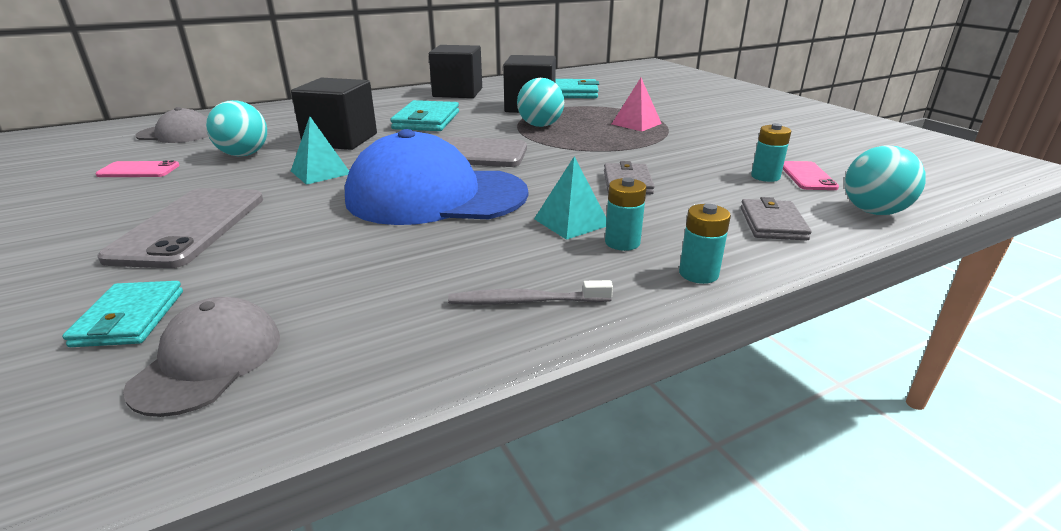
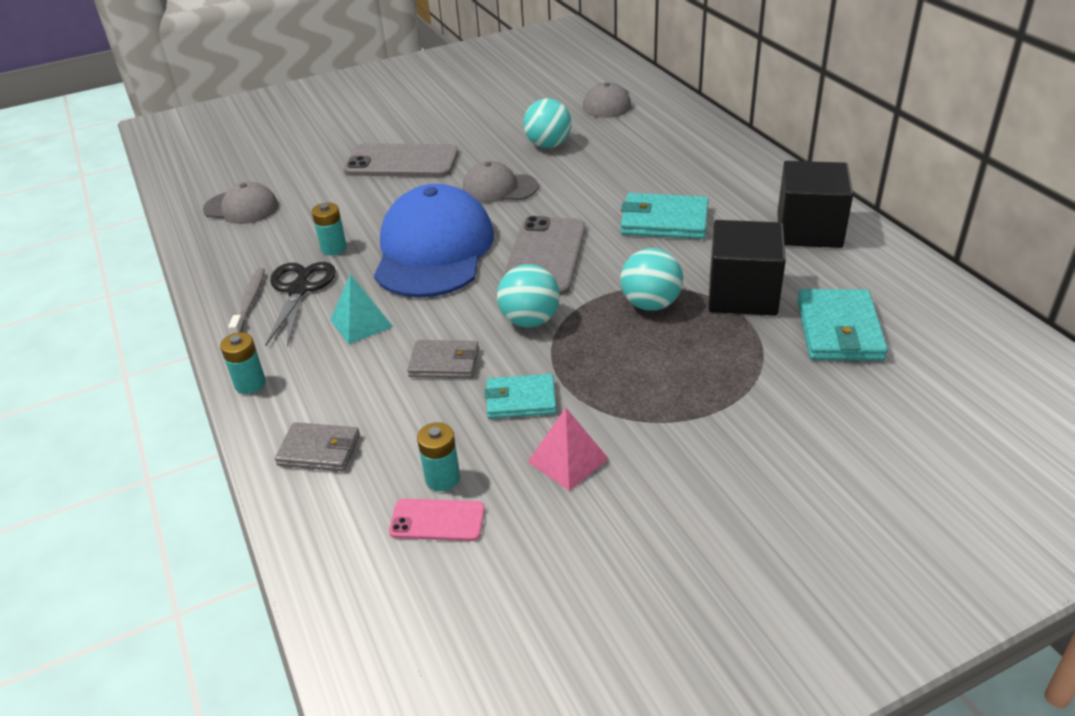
camera: 95 degrees right, 10 degrees up
turquoise wallet [62,281,183,347] -> turquoise wallet moved to [484,374,557,419]
pink phone [95,160,180,177] -> none
black cube [291,78,377,150] -> none
turquoise pyramid [291,116,349,185] -> grey cap [463,161,538,203]
turquoise battery [605,177,646,251] -> turquoise battery moved to [312,202,347,256]
pink pyramid [612,78,662,132] -> pink pyramid moved to [528,408,609,491]
turquoise ball [845,145,926,215] -> turquoise ball moved to [497,264,560,328]
none -> black scissors [265,262,336,347]

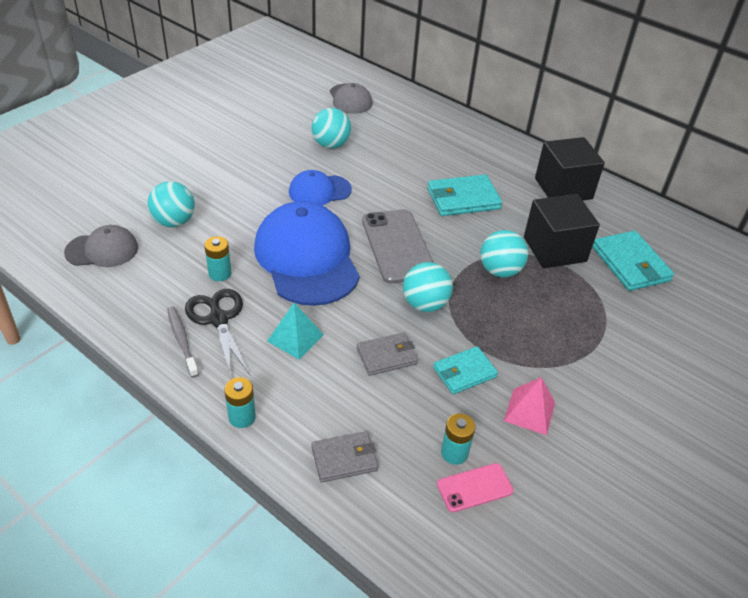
camera: 30 degrees left, 5 degrees up
grey phone [344,143,458,177] -> none
grey cap [463,161,538,203] -> blue cap [289,170,352,205]
none -> turquoise ball [148,181,195,227]

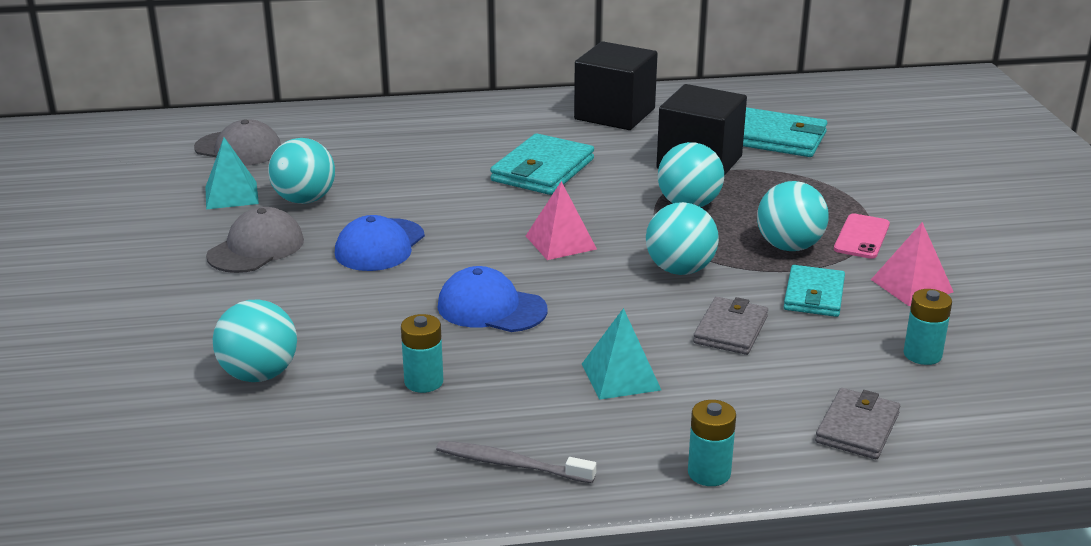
camera: 45 degrees left, 15 degrees down
grey cap [64,225,138,267] -> grey cap moved to [206,207,304,273]
black scissors [185,289,250,376] -> none
blue cap [254,201,360,306] -> blue cap [438,266,547,332], size x0.52
grey phone [362,209,434,284] -> pink pyramid [526,181,597,260]
pink phone [437,463,514,512] -> pink phone moved to [834,213,890,259]
none -> turquoise pyramid [206,137,259,209]
none -> turquoise ball [757,181,829,251]

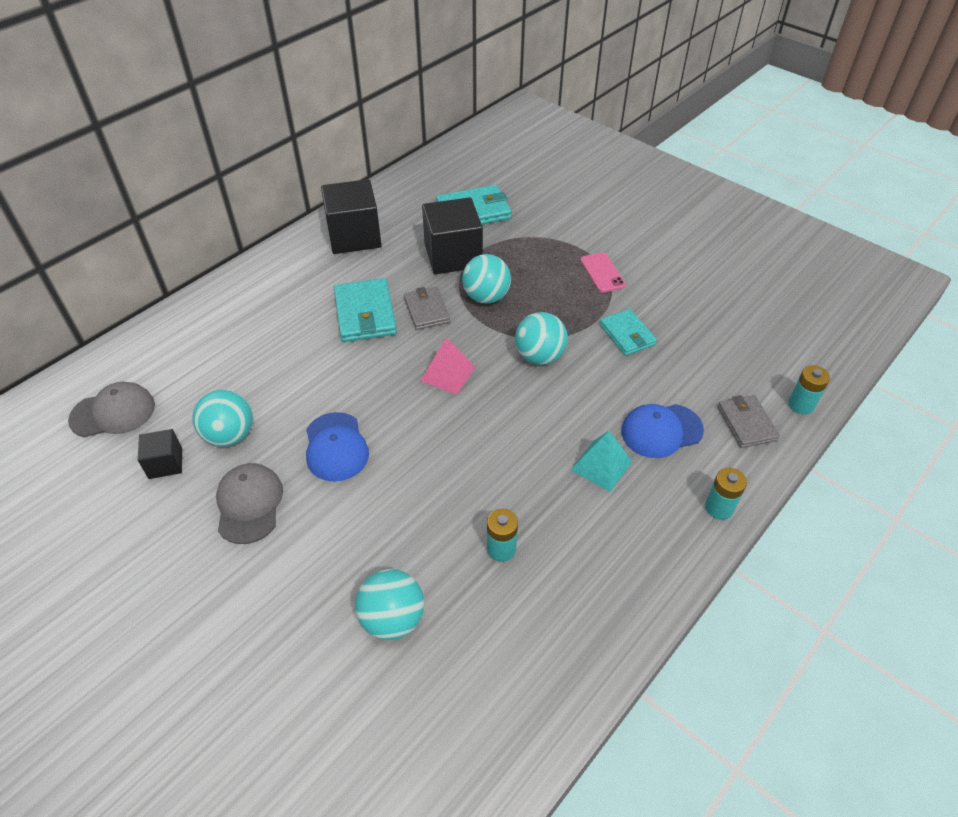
camera: 40 degrees left, 20 degrees up
turquoise pyramid [206,137,259,209] -> black cube [138,429,182,479]
grey toothbrush [436,441,596,483] -> none
blue cap [438,266,547,332] -> blue cap moved to [621,404,704,458]
grey wallet [693,297,768,355] -> grey wallet moved to [404,287,450,330]
turquoise ball [757,181,829,251] -> none
pink pyramid [871,222,953,306] -> none
turquoise battery [904,289,952,365] -> turquoise battery moved to [788,365,830,415]

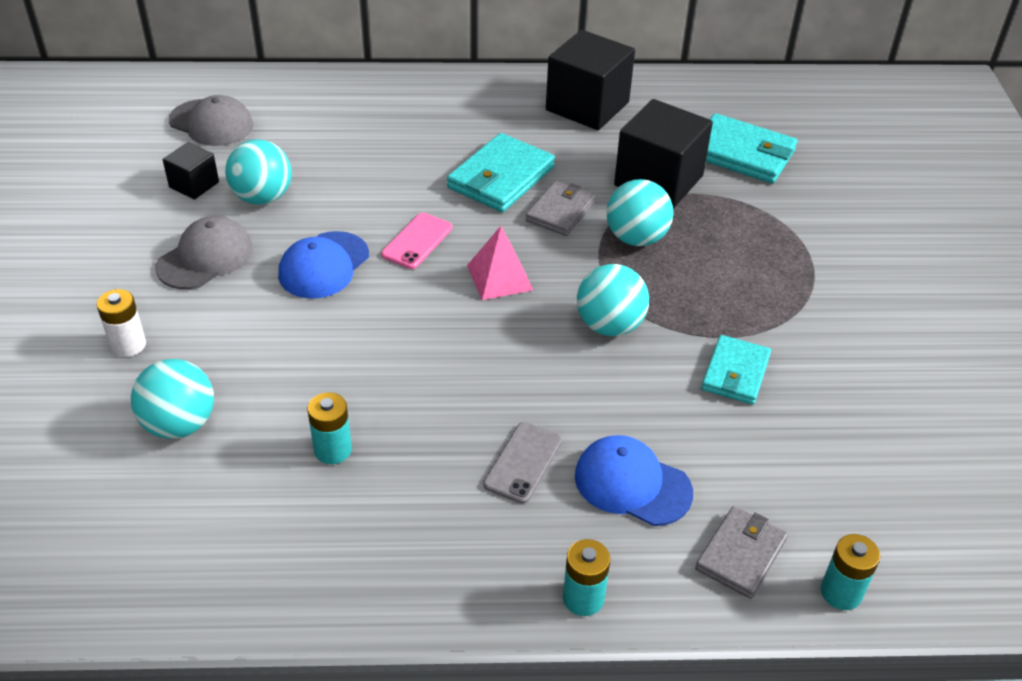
camera: 45 degrees right, 5 degrees down
turquoise pyramid [571,431,632,492] -> grey phone [483,422,562,504]
pink phone [580,252,626,293] -> pink phone moved to [381,213,453,269]
none -> white battery [97,289,146,357]

